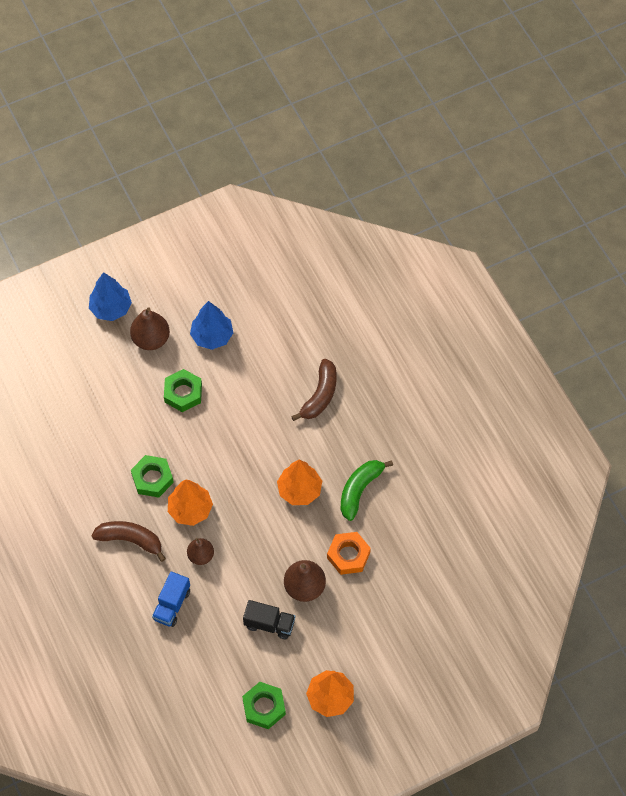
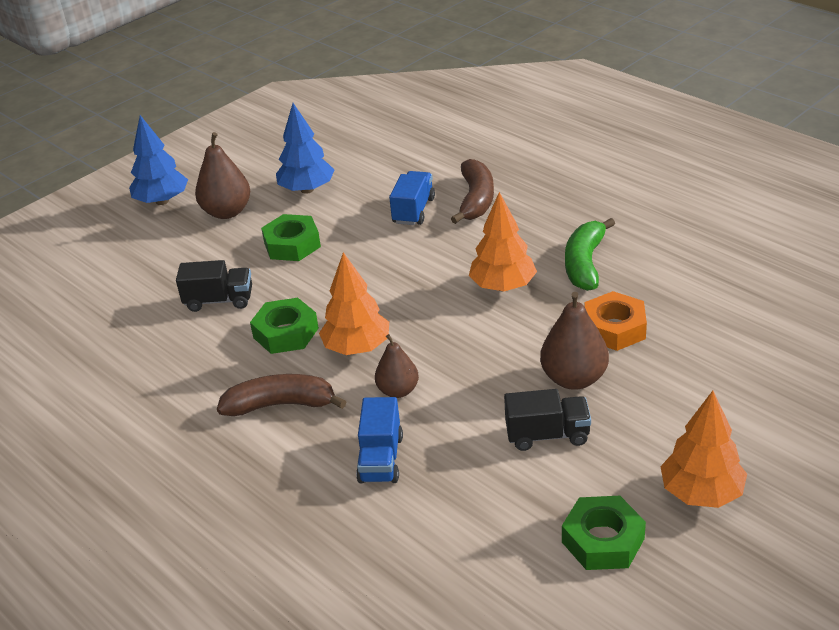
camera: 15 degrees left, 25 degrees down
none -> black truck [176,260,252,312]
none -> blue truck [389,171,435,225]

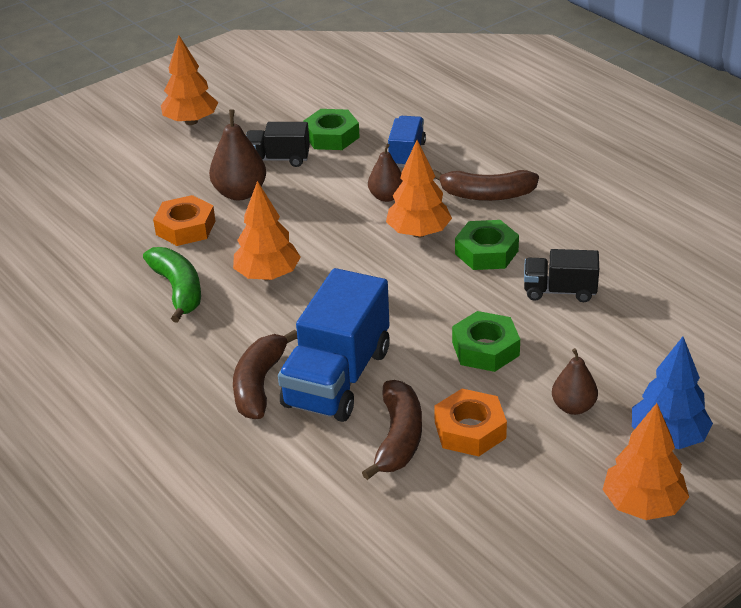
camera: 175 degrees left, 0 degrees up
brown pear [195,132,250,219] -> brown pear [552,348,598,415], size x0.65
blue tree [276,103,334,194] -> orange nut [434,389,507,456]
blue truck [389,171,435,225] -> blue truck [278,268,390,422], size x1.84
green nut [562,496,646,570] -> green nut moved to [303,109,360,150]
green banana [565,218,615,291] -> green banana turned 45 degrees counterclockwise [143,247,201,323]
none -> brown banana [362,380,422,480]
none -> orange tree [602,403,689,520]

